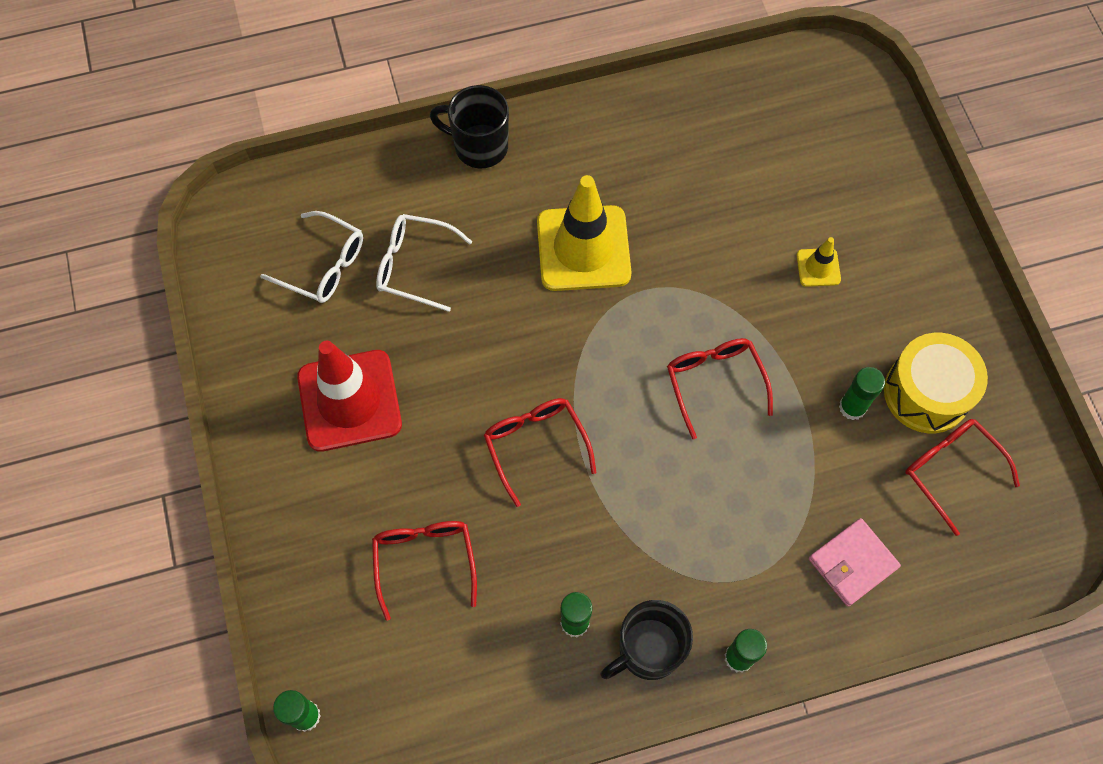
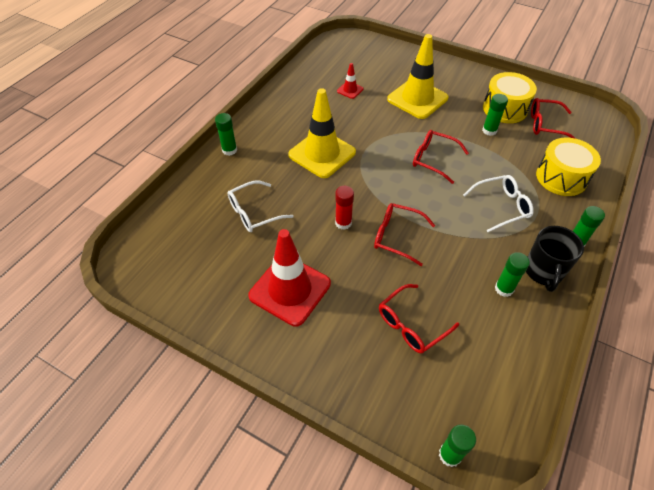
camera: 45 degrees left, 15 degrees down
white glasses [260,211,363,303] -> white glasses moved to [463,175,534,232]
red glasses [372,521,477,621] -> red glasses turned 75 degrees counterclockwise [379,284,459,353]
black mug [430,85,509,168] -> green glue stick [215,113,237,156]
yellow traffic cone [797,237,841,287] -> yellow traffic cone [387,34,448,119], size x2.22
pink wallet [809,518,901,607] -> yellow drum [536,137,601,196]
none -> red glue stick [335,186,354,230]
none -> red traffic cone [337,63,364,99]

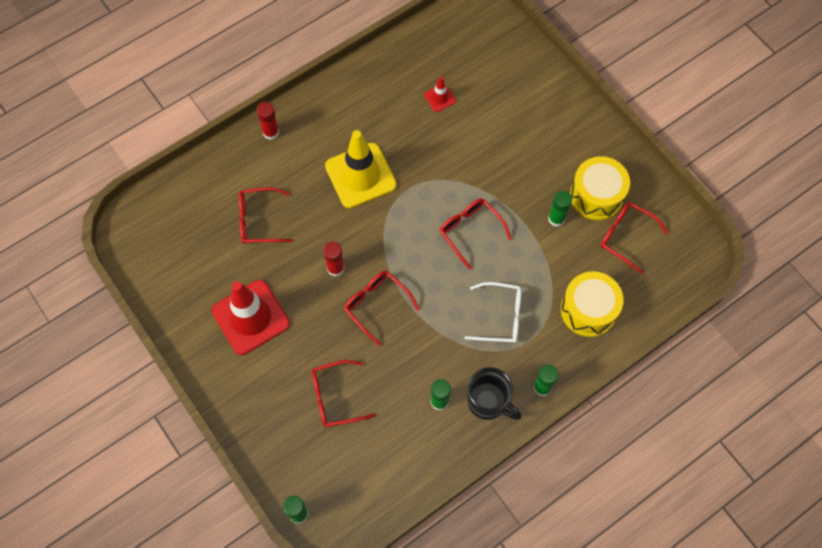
camera: 25 degrees right, 15 degrees up
green glue stick [215,113,237,156] -> red glue stick [256,102,279,140]
white glasses [227,181,294,232] -> red glasses [239,187,293,244]
yellow traffic cone [387,34,448,119] -> none
black mug [526,226,584,292] -> black mug turned 90 degrees counterclockwise [467,367,521,420]

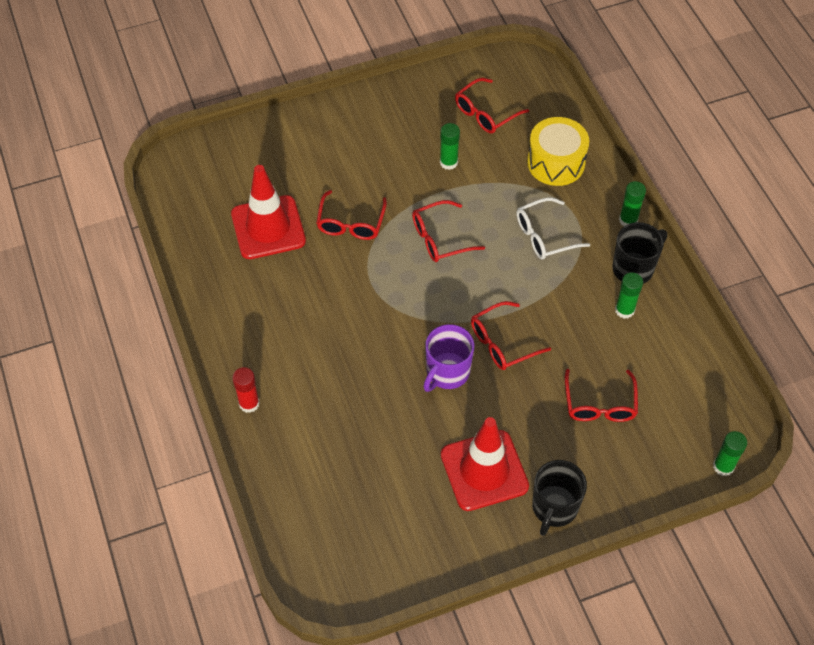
camera: 75 degrees left, 10 degrees down
red glasses [239,187,293,244] -> red glasses moved to [316,190,387,240]
red glue stick [323,242,345,277] -> purple mug [423,324,474,392]
yellow traffic cone [325,130,397,208] -> none
red traffic cone [424,77,456,112] -> red traffic cone [231,165,306,259], size x2.22
white glasses [465,282,522,343] -> white glasses turned 135 degrees counterclockwise [517,198,590,260]
yellow drum [570,156,630,220] -> none
none -> black mug [532,460,587,536]

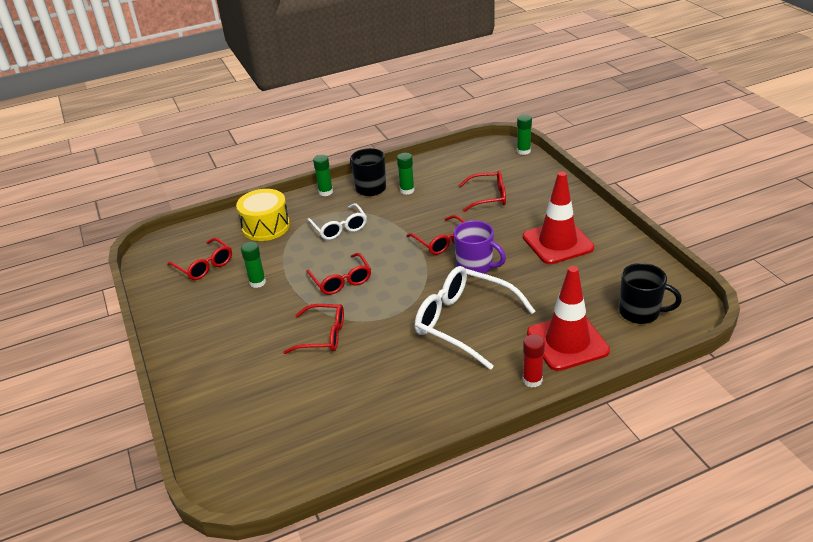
camera: 90 degrees left, 20 degrees down
red traffic cone [231,165,306,259] -> red traffic cone moved to [527,266,610,371]
black mug [532,460,587,536] -> black mug moved to [619,263,682,324]
none -> white glasses [415,266,535,370]

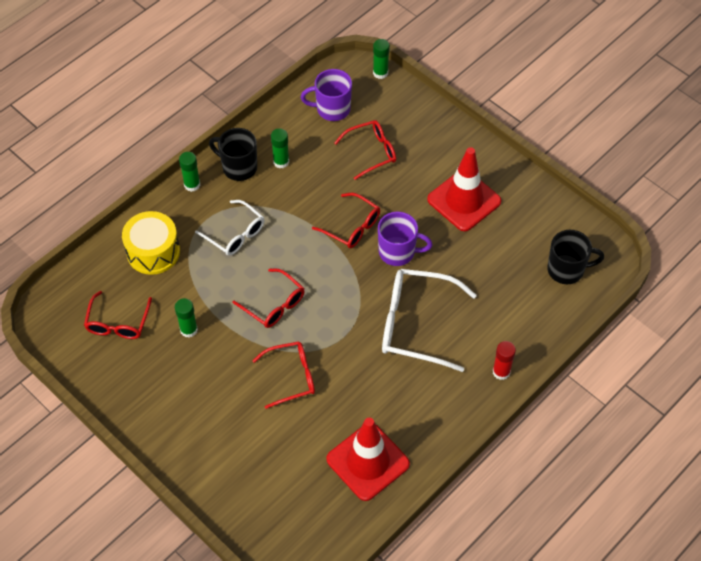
camera: 25 degrees left, 20 degrees up
red glasses [167,238,232,280] -> red glasses turned 75 degrees clockwise [84,291,152,339]
red traffic cone [527,266,610,371] -> red traffic cone moved to [326,418,410,501]
none -> purple mug [301,69,352,121]

